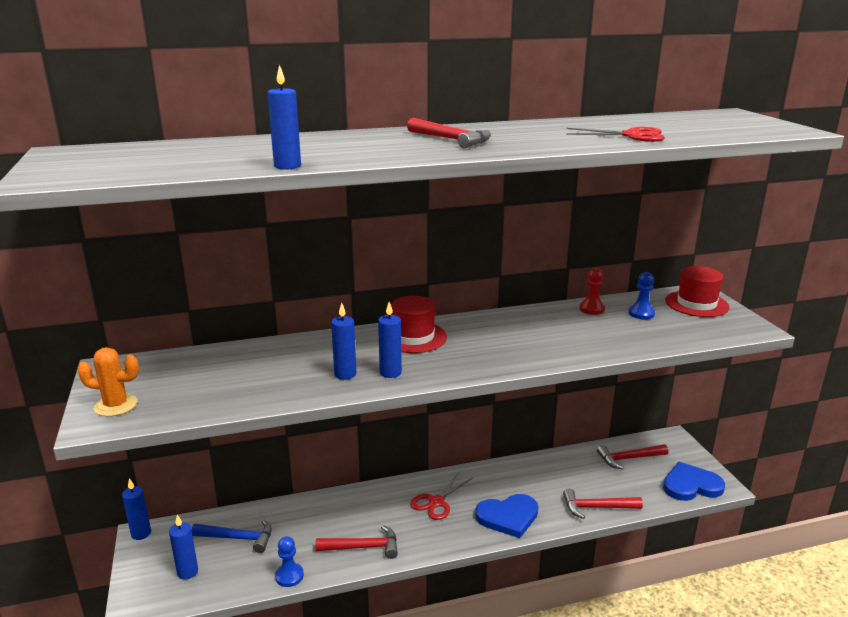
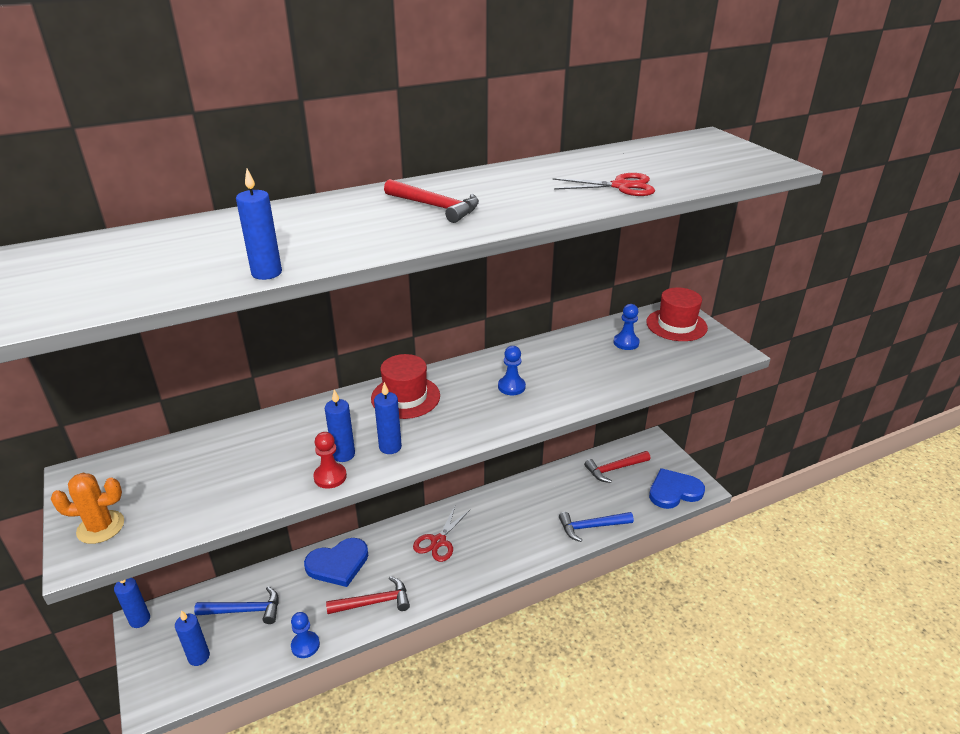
camera: 10 degrees left, 10 degrees up
blue heart [475,494,538,538] -> blue heart moved to [304,538,368,587]
red hammer [563,489,643,519] -> blue hammer [559,512,634,542]
red pawn [579,268,605,315] -> red pawn moved to [313,432,347,489]
none -> blue pawn [498,346,526,395]

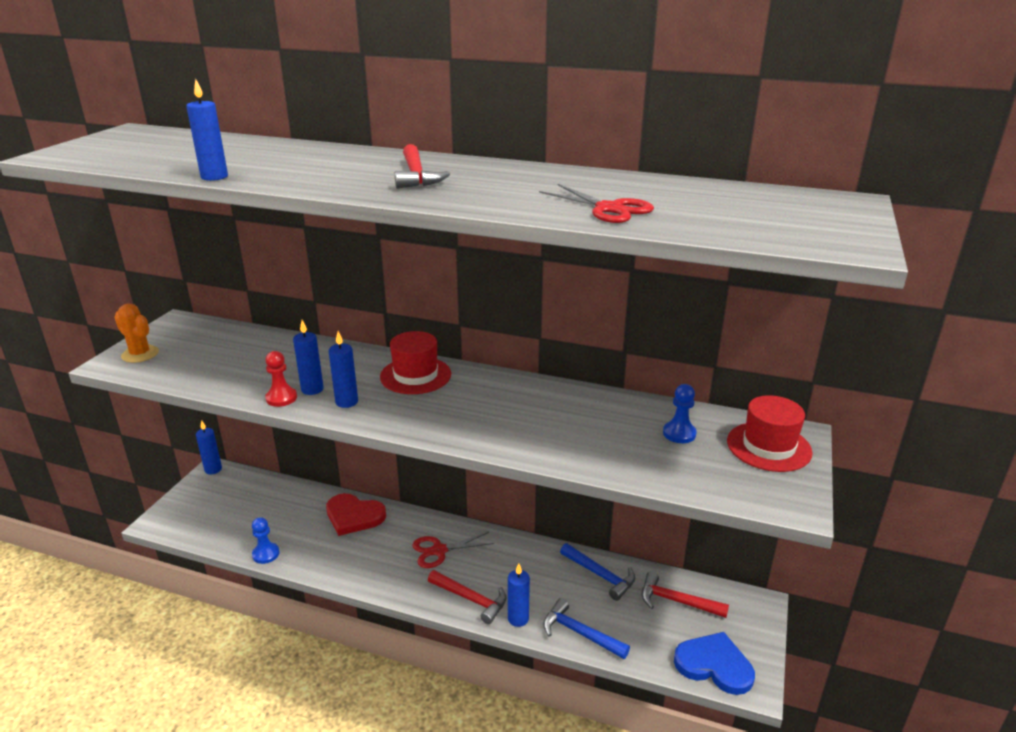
camera: 45 degrees right, 5 degrees down
blue candle [175,610,210,666] -> blue candle moved to [508,563,530,627]
blue hammer [194,587,278,624] -> blue hammer moved to [560,543,635,601]
blue heart [304,538,368,587] -> red heart [326,493,386,536]
red hammer [326,576,410,614] -> red hammer moved to [428,570,506,624]
blue pawn [498,346,526,395] -> none

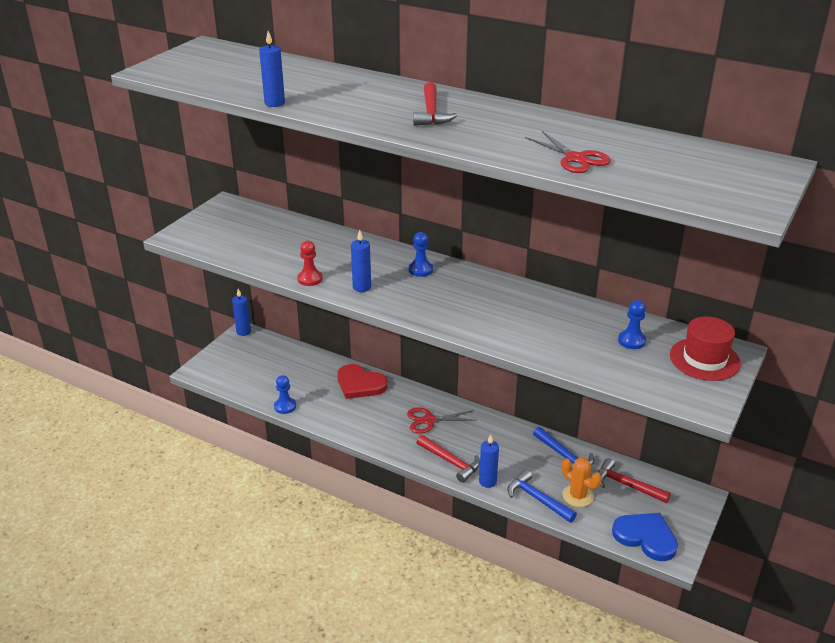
camera: 10 degrees right, 5 degrees up
orange cactus [114,303,159,363] -> orange cactus moved to [562,457,602,507]
blue candle [293,320,323,395] -> none
red hat [380,331,451,394] -> blue pawn [409,232,433,277]

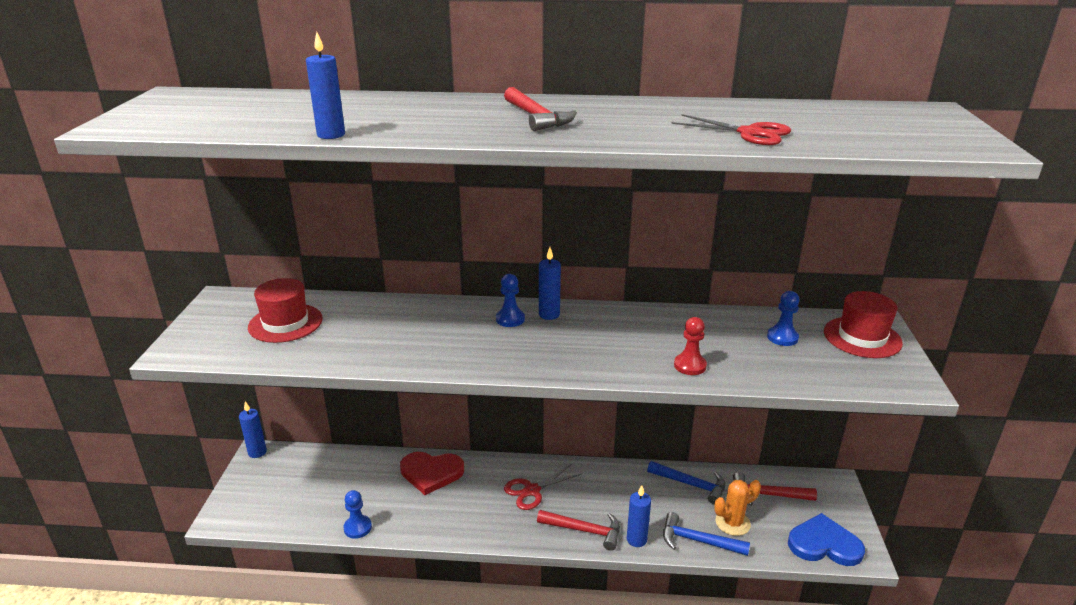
camera: 25 degrees left, 5 degrees down
red pawn [297,241,323,286] -> red pawn moved to [674,317,707,375]
blue candle [351,230,371,292] -> blue candle moved to [539,247,561,320]
orange cactus [562,457,602,507] -> orange cactus turned 45 degrees counterclockwise [714,480,761,536]
none -> red hat [248,278,323,343]

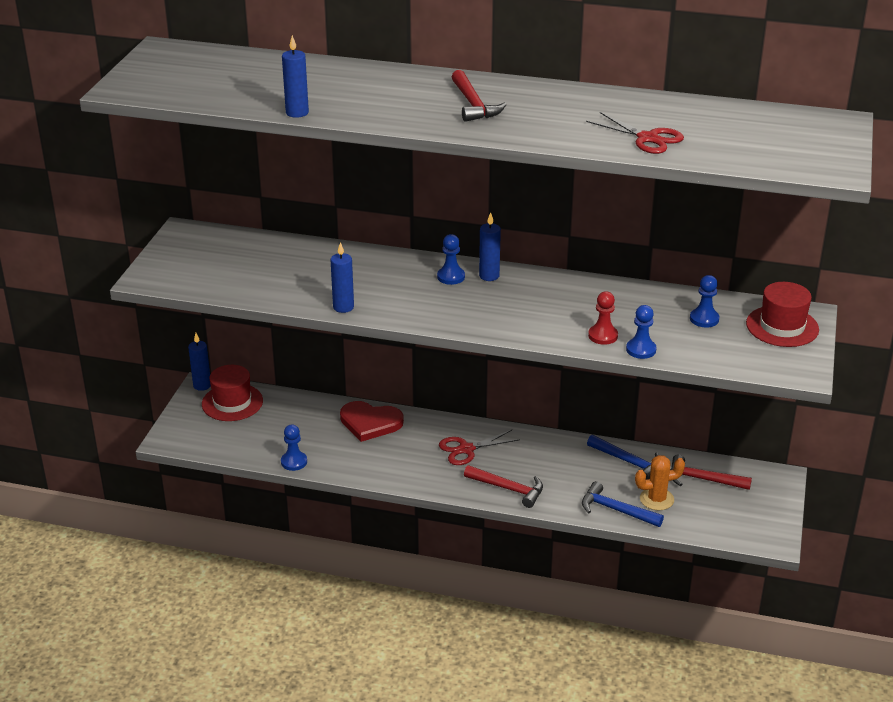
camera: 10 degrees right, 5 degrees up
red hat [248,278,323,343] -> red hat moved to [202,365,263,421]
blue candle [627,485,651,547] -> blue candle moved to [330,242,354,313]
blue heart [788,513,865,566] -> none
none -> blue pawn [626,305,656,359]

